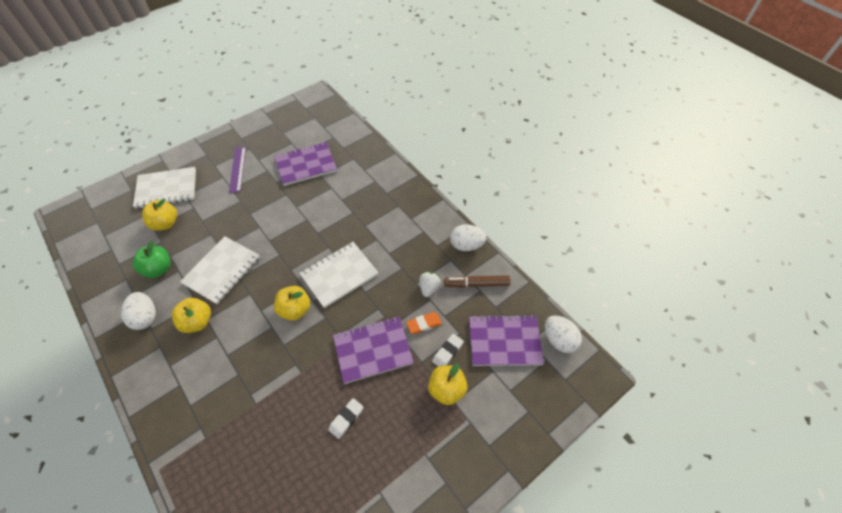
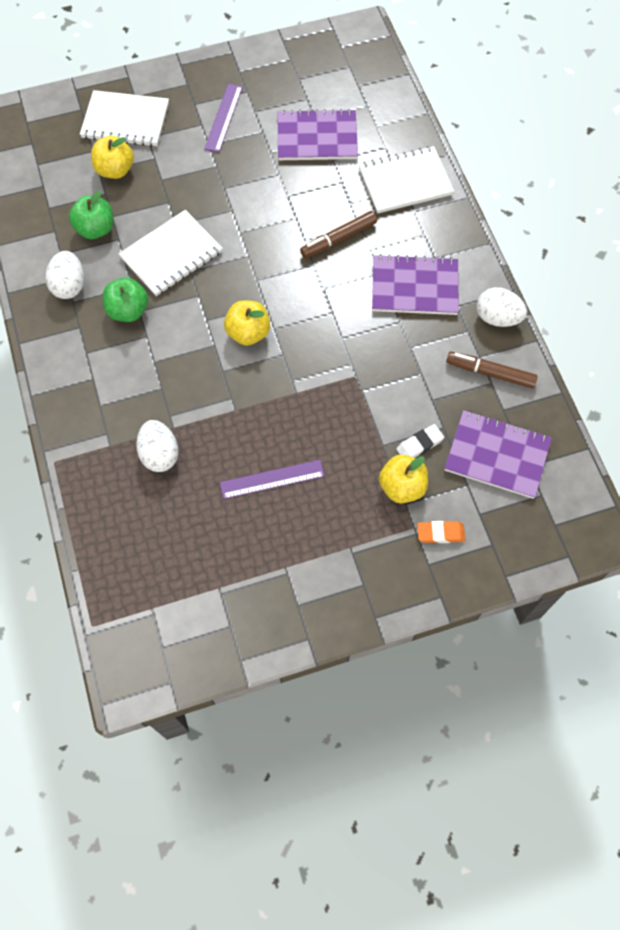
camera: 20 degrees right, 10 degrees up
yellow apple [172,298,211,333] -> green apple [103,277,149,322]
white notebook [299,242,379,308] -> white notebook moved to [359,146,455,214]
white eraser [328,398,364,439] -> purple ruler [220,460,325,499]
purple notebook [333,317,414,384] -> purple notebook moved to [372,254,459,315]
orange eraser [406,312,442,334] -> orange eraser moved to [417,521,465,543]
white strawberry [419,272,441,297] -> none
white egg [545,316,582,353] -> white egg moved to [136,420,179,472]
none -> brown marker [300,211,377,258]

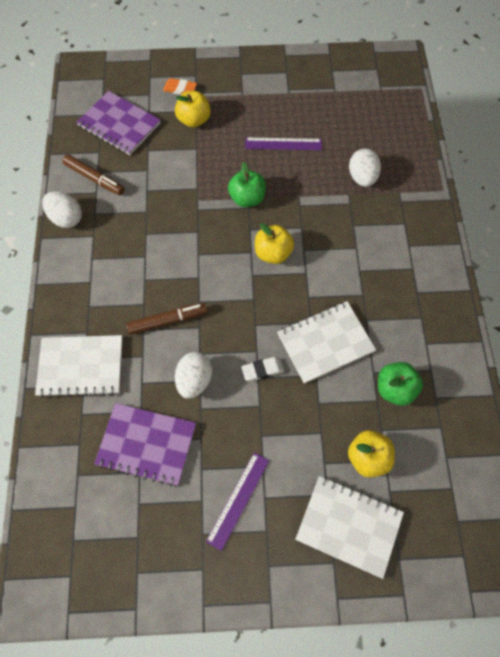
camera: 165 degrees left, 0 degrees up
white egg [46,251,84,299] -> white egg moved to [175,352,212,399]
green apple [103,277,149,322] -> green apple moved to [228,162,266,207]
purple notebook [372,254,459,315] -> none
white eraser [396,424,444,458] -> white eraser moved to [241,357,284,381]

